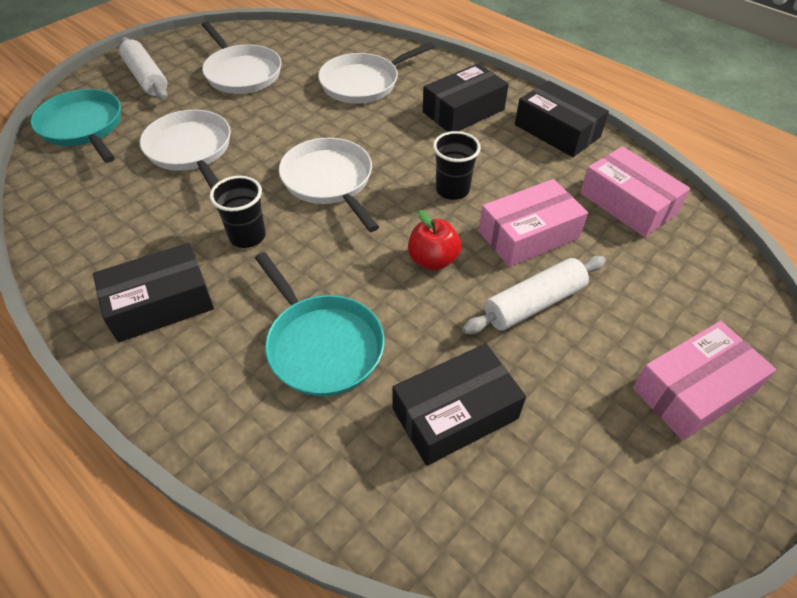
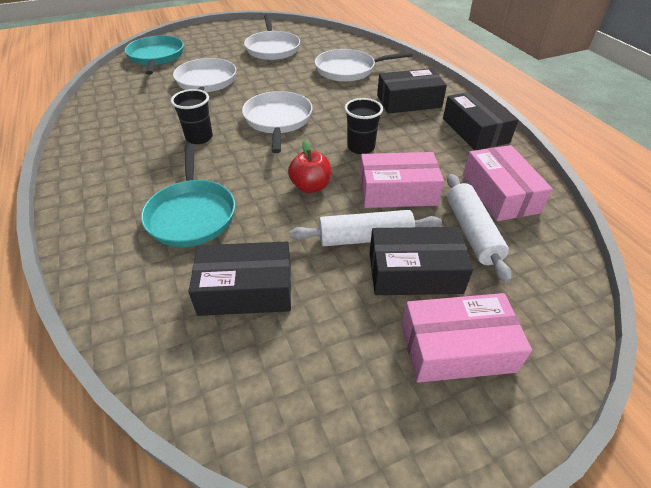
camera: 25 degrees right, 5 degrees down
black box [93,243,214,342] -> black box moved to [370,227,473,295]
white rolling pin [119,37,168,100] -> white rolling pin moved to [447,174,512,283]

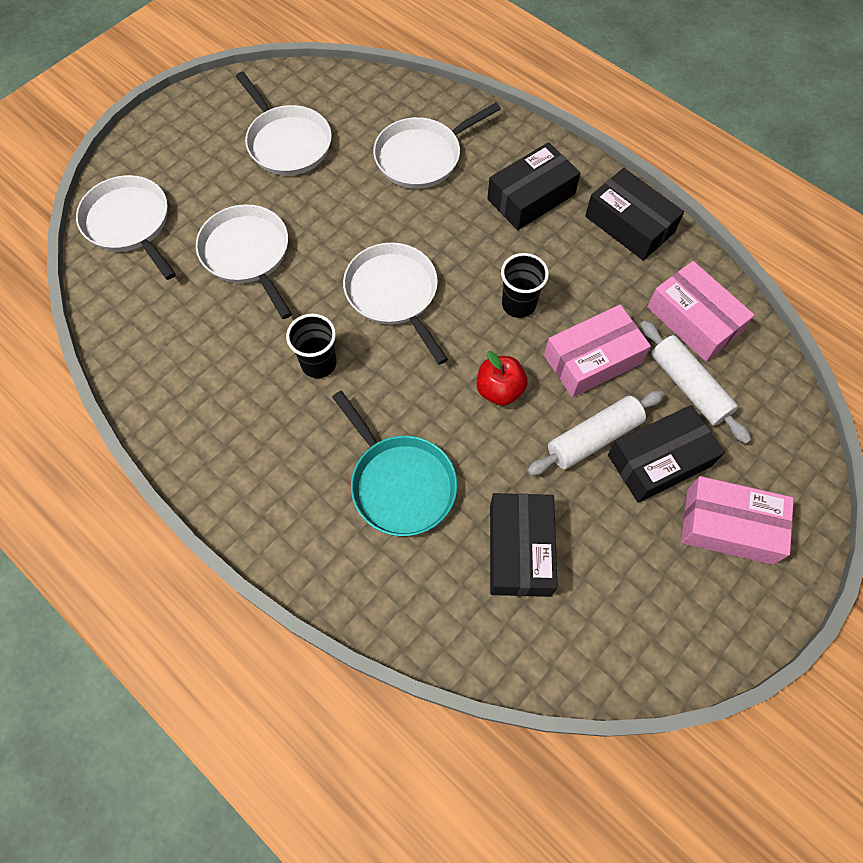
camera: 25 degrees left, 20 degrees up
turquoise pan [125,35,184,75] -> white pan [76,175,176,280]
black box [188,241,291,316] -> black box turned 60 degrees counterclockwise [490,493,558,597]
pink box [401,293,532,383] -> pink box turned 45 degrees clockwise [681,476,794,565]

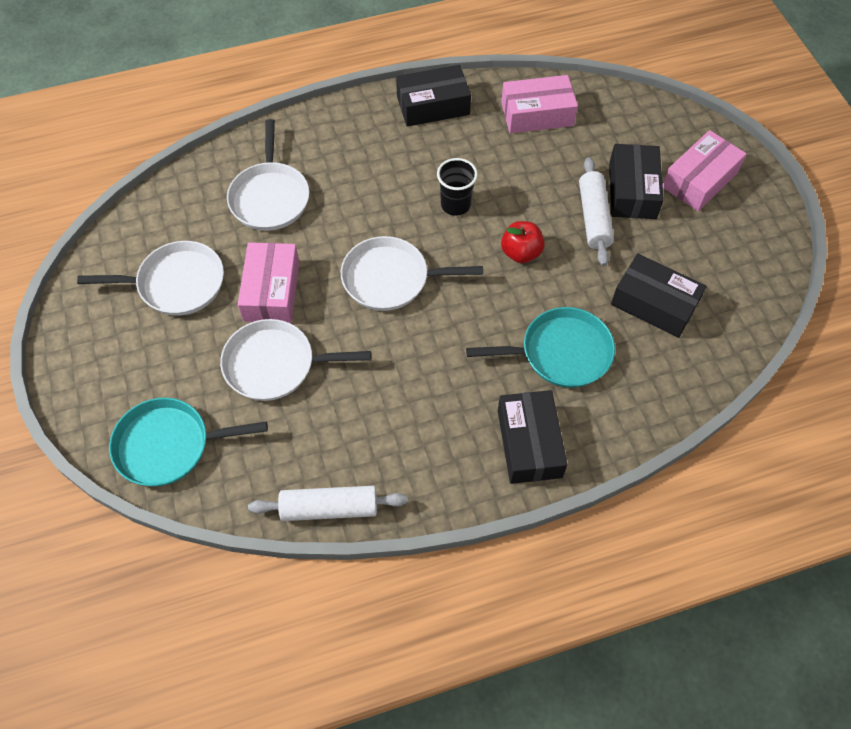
camera: 60 degrees left, 5 degrees down
white pan [76,175,176,280] -> turquoise pan [109,398,268,486]
black cup [286,313,337,378] -> none
black box [487,142,580,230] -> black box moved to [498,390,567,484]
pink box [544,305,651,398] -> pink box moved to [238,242,299,323]
white rolling pin [640,320,751,444] -> white rolling pin moved to [248,486,408,521]

